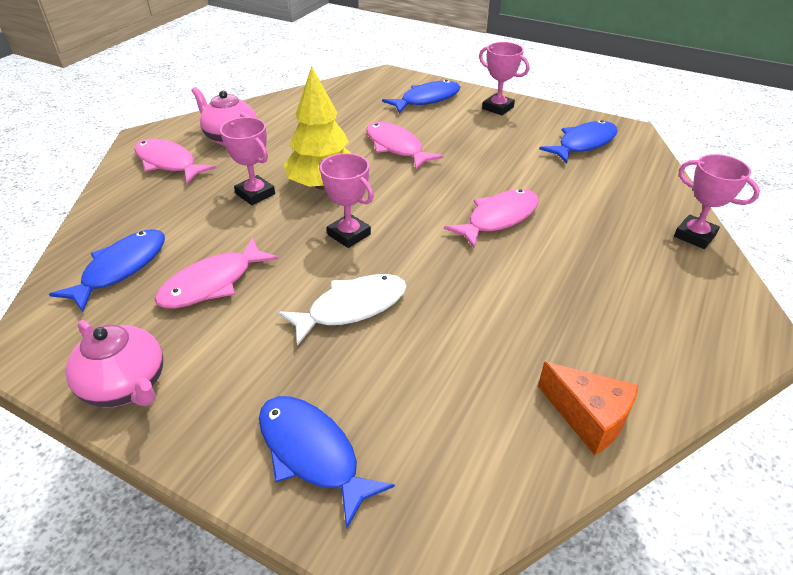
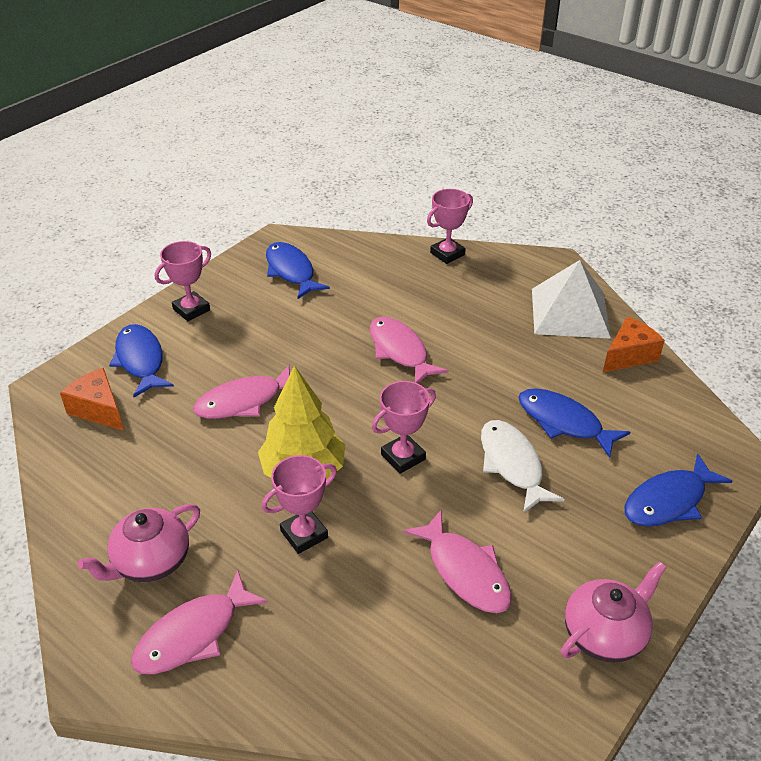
camera: 80 degrees left, 0 degrees up
blue fish [49,229,165,312] -> blue fish moved to [518,388,630,458]
none -> orange cheese [60,368,124,431]
none -> white pyramid [532,260,611,339]

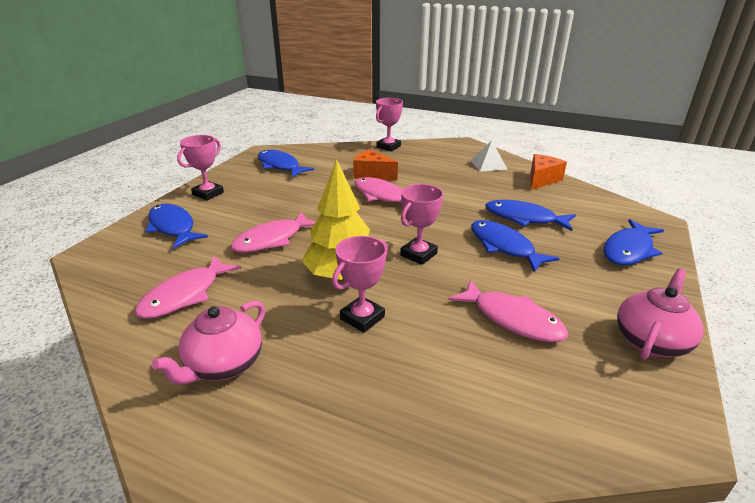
camera: 15 degrees left, 10 degrees down
orange cheese [60,368,124,431] -> orange cheese moved to [353,149,398,180]
pink fish [131,570,268,674] -> pink fish moved to [134,255,241,319]
white fish [481,420,565,514] -> blue fish [471,220,559,272]
white pyramid [532,260,611,339] -> white pyramid [470,141,508,172], size x0.55

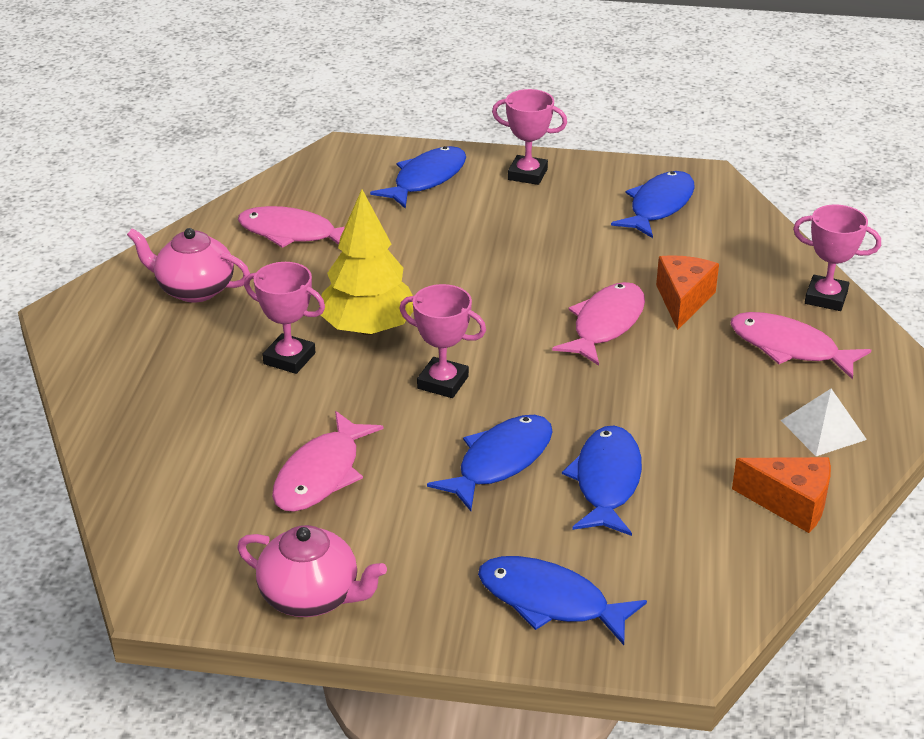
camera: 75 degrees right, 5 degrees up
pink fish [230,212,316,253] -> pink fish moved to [730,312,871,380]

